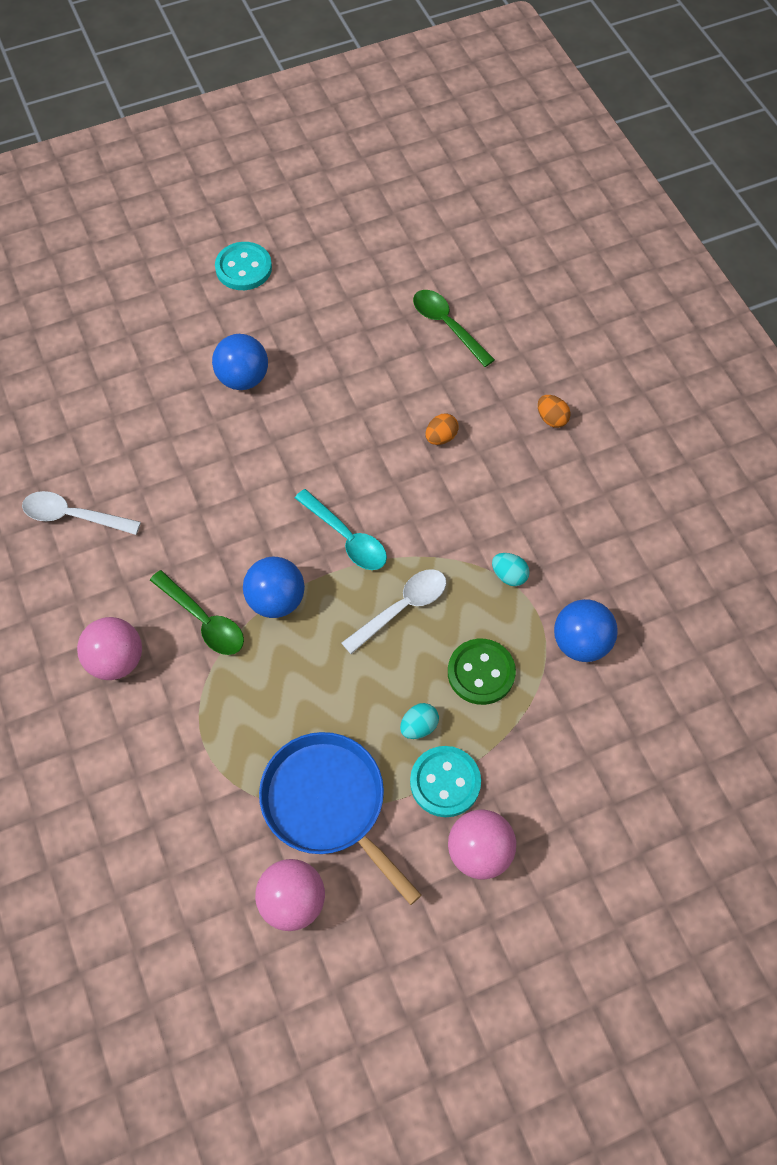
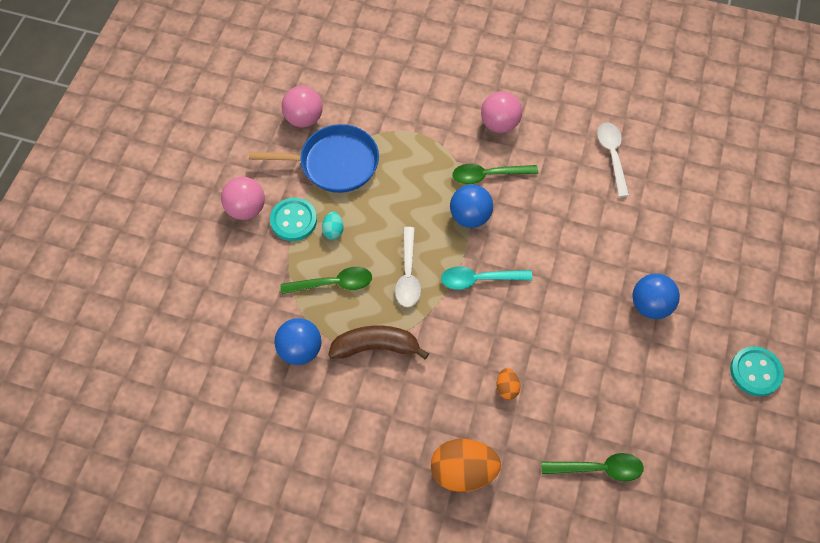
camera: 130 degrees right, 0 degrees up
white spoon [22,491,141,535] -> white spoon turned 60 degrees counterclockwise [597,122,629,197]
green button [448,639,516,705] -> green spoon [281,267,372,294]
turquoise egg [492,553,530,586] -> brown banana [328,325,429,359]
orange egg [538,395,570,428] -> orange egg [431,439,501,492], size x2.10

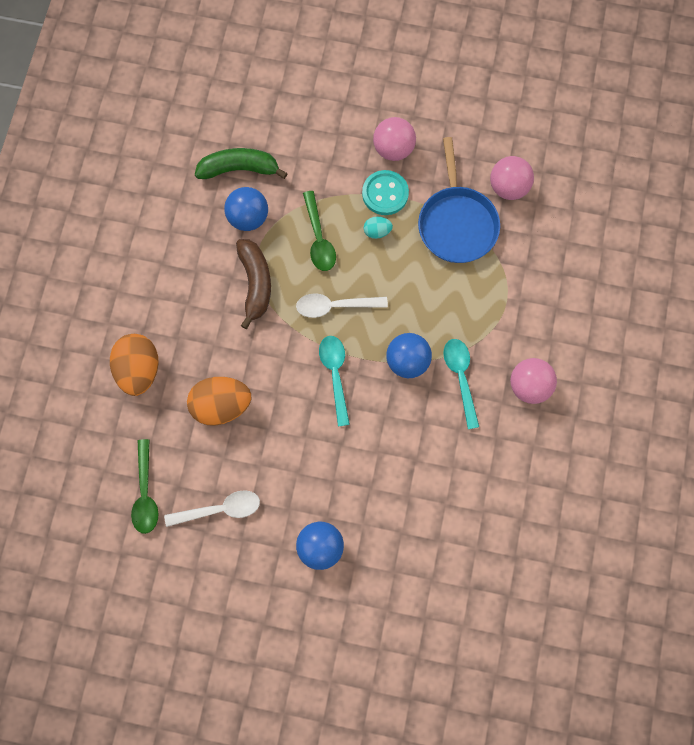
camera: 85 degrees right, 10 degrees up
green spoon [452,164,538,184] -> turquoise spoon [443,339,479,429]
orange egg [496,368,520,400] -> orange egg [187,377,251,426], size x2.10
white spoon [597,122,629,197] -> white spoon moved to [164,490,260,527]
turquoise button [730,346,784,396] -> none
none -> green banana [195,148,288,179]

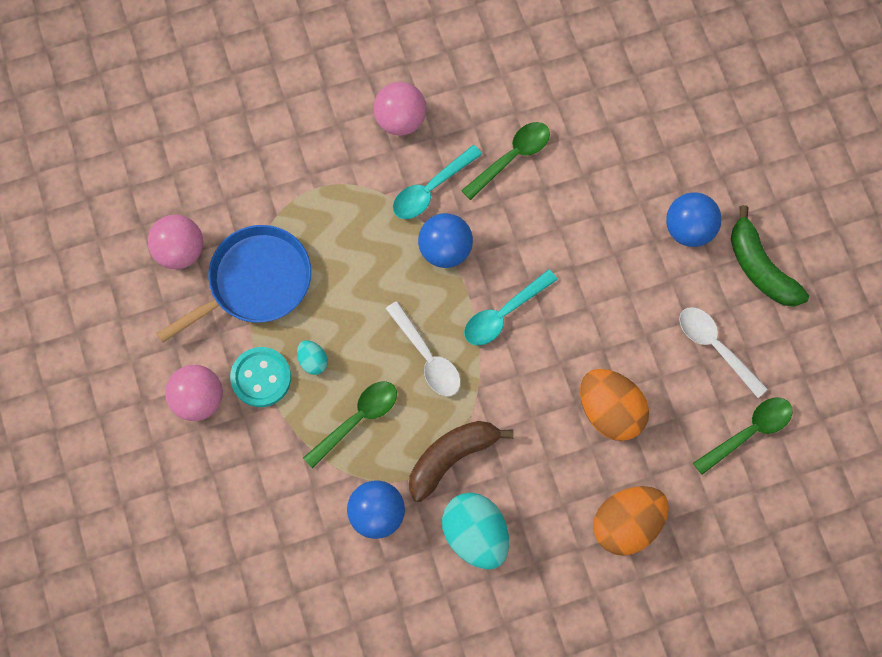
camera: 120 degrees left, 0 degrees up
green banana [195,148,288,179] -> green banana moved to [731,205,809,307]
none -> turquoise egg [442,493,509,569]
none -> green spoon [461,122,550,200]

